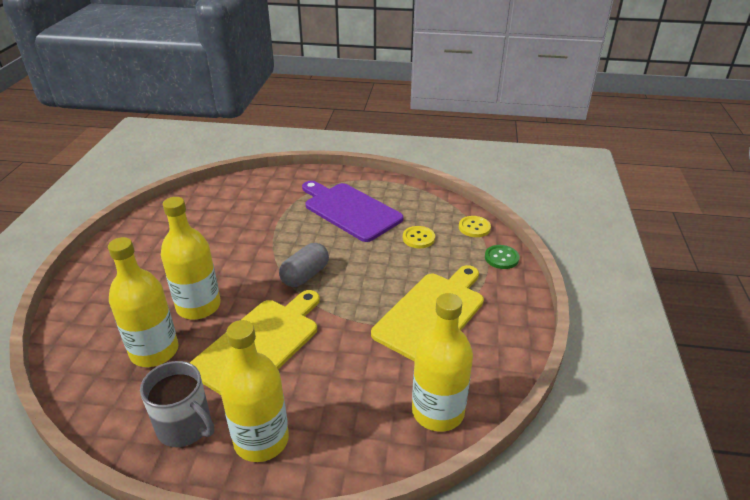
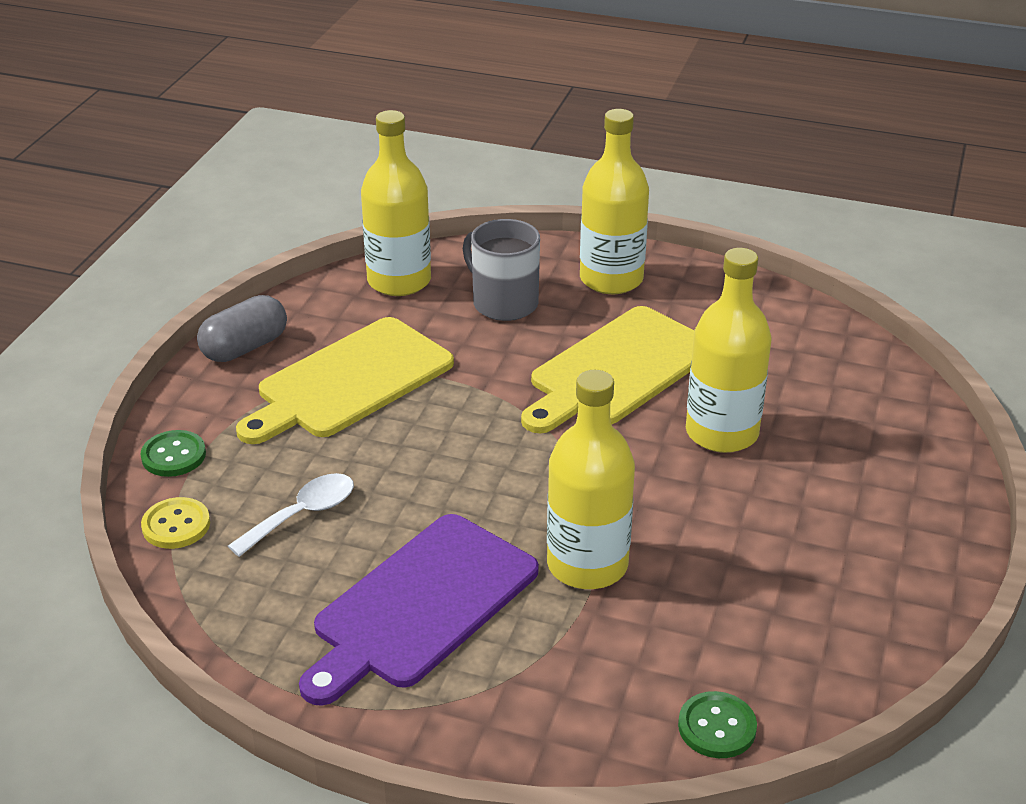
camera: 170 degrees left, 0 degrees up
yellow bottle [108,237,179,367] -> yellow bottle moved to [547,370,635,589]
grey mug [140,361,214,447] -> grey mug moved to [463,219,540,321]
grey capsule [279,243,329,287] -> grey capsule moved to [197,295,287,362]
purple cutting board [302,181,404,242] -> purple cutting board turned 75 degrees clockwise [299,514,539,706]
yellow button [403,226,435,248] -> white spoon [228,473,354,557]
none -> green button [678,691,757,758]

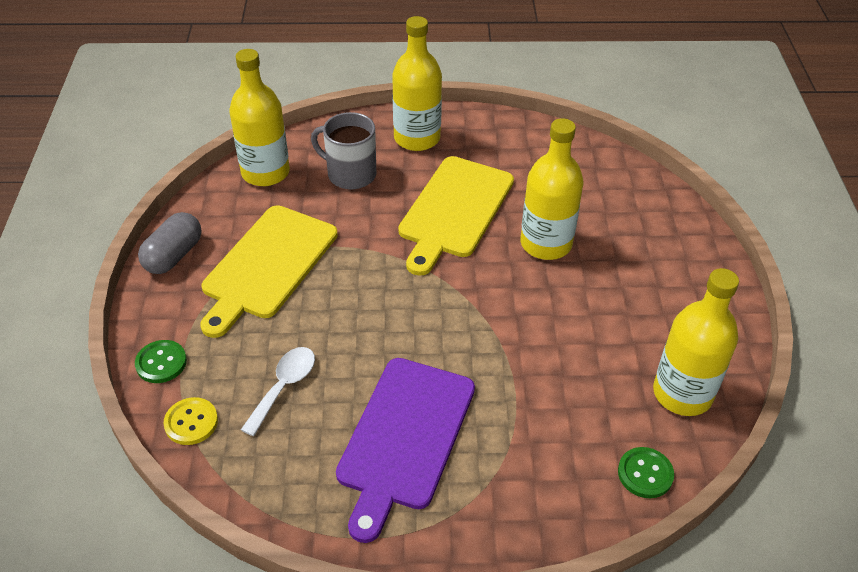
camera: 20 degrees left, 10 degrees up
yellow bottle [547,370,635,589] -> yellow bottle moved to [653,268,739,416]

